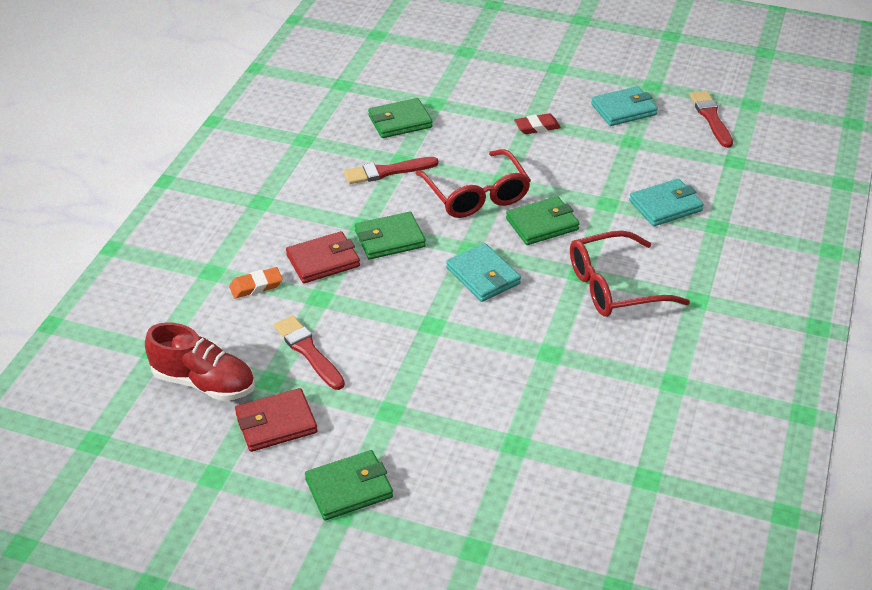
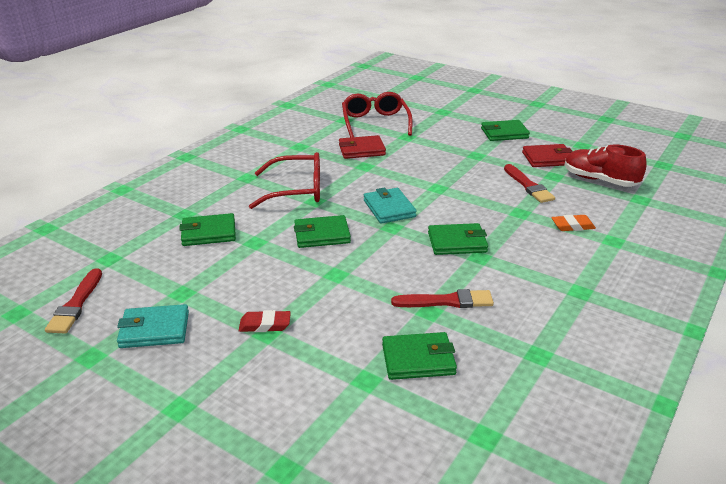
camera: 165 degrees left, 10 degrees down
red wallet [286,231,360,283] -> red wallet moved to [339,135,386,159]
red glasses [415,149,531,218] -> red glasses moved to [342,92,413,138]
turquoise wallet [629,179,704,226] -> green wallet [179,213,236,246]

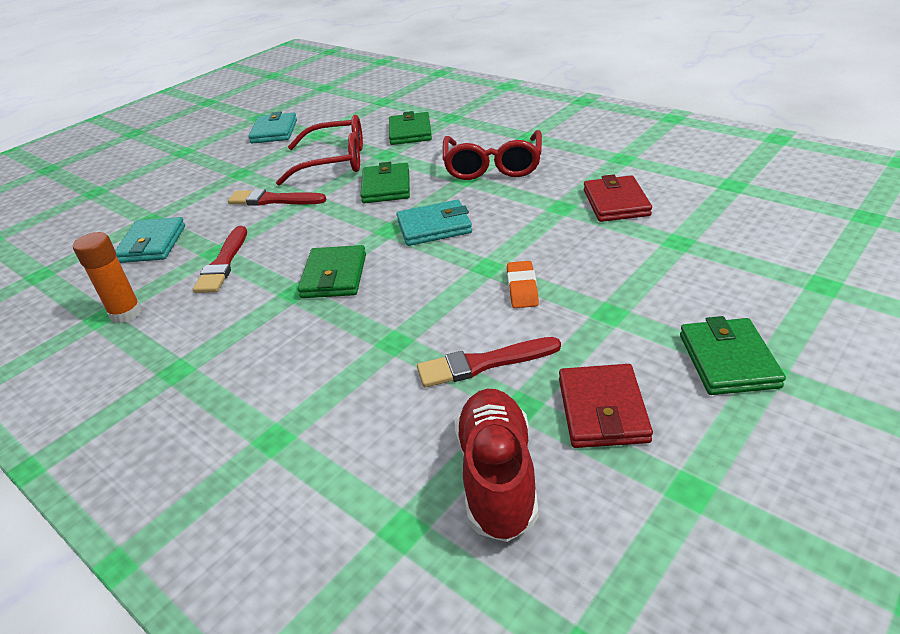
camera: 100 degrees right, 5 degrees up
red brush [45,268,102,334] -> red brush moved to [228,189,326,206]
red eraser [239,310,291,332] -> none
red glasses [342,92,413,138] -> red glasses moved to [276,115,363,186]
green wallet [382,332,457,380] -> turquoise wallet [115,217,185,263]
orange eraser [551,215,596,231] -> orange eraser moved to [507,261,539,308]
red shoe [565,145,647,187] -> red shoe turned 45 degrees counterclockwise [455,389,538,542]
none -> orange glue stick [73,232,142,323]

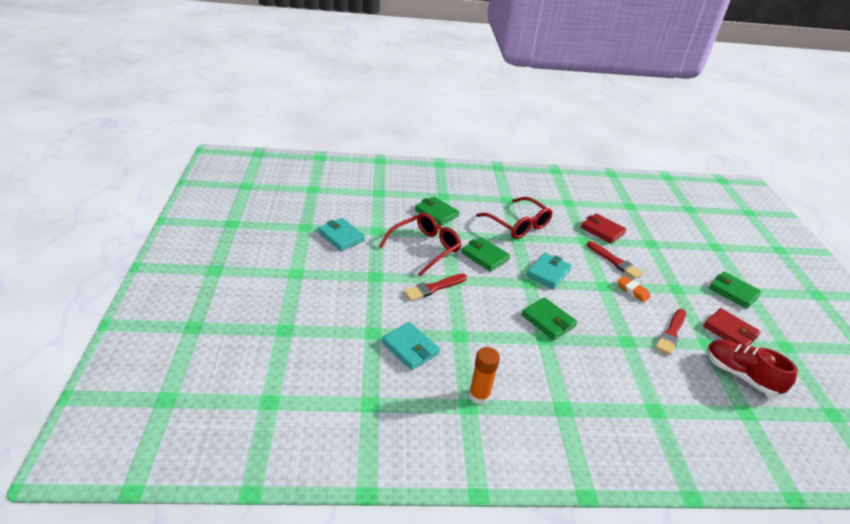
camera: 50 degrees left, 0 degrees up
red brush [193,226,247,293] -> red brush moved to [587,241,643,279]

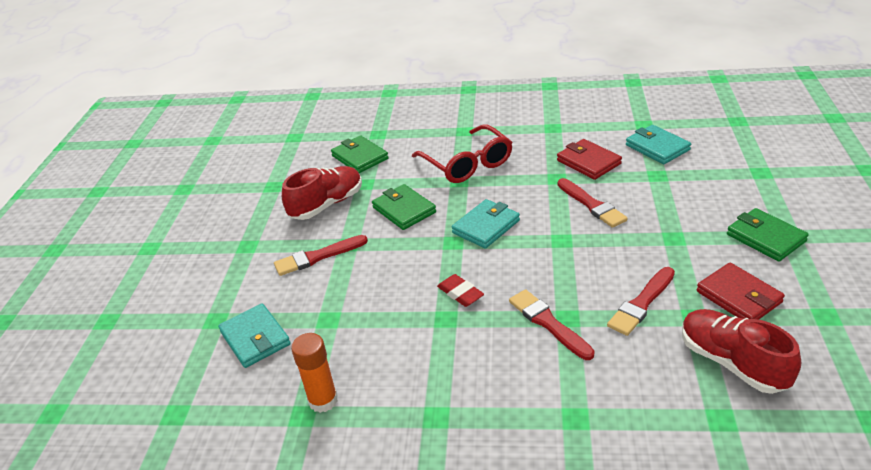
camera: 15 degrees right, 0 degrees up
turquoise wallet [318,218,365,251] -> turquoise wallet moved to [626,125,691,164]
red glasses [379,213,462,276] -> red shoe [282,166,362,220]
green wallet [521,297,577,340] -> red eraser [437,274,484,307]
orange eraser [617,276,650,302] -> none
none -> red brush [509,289,595,360]

